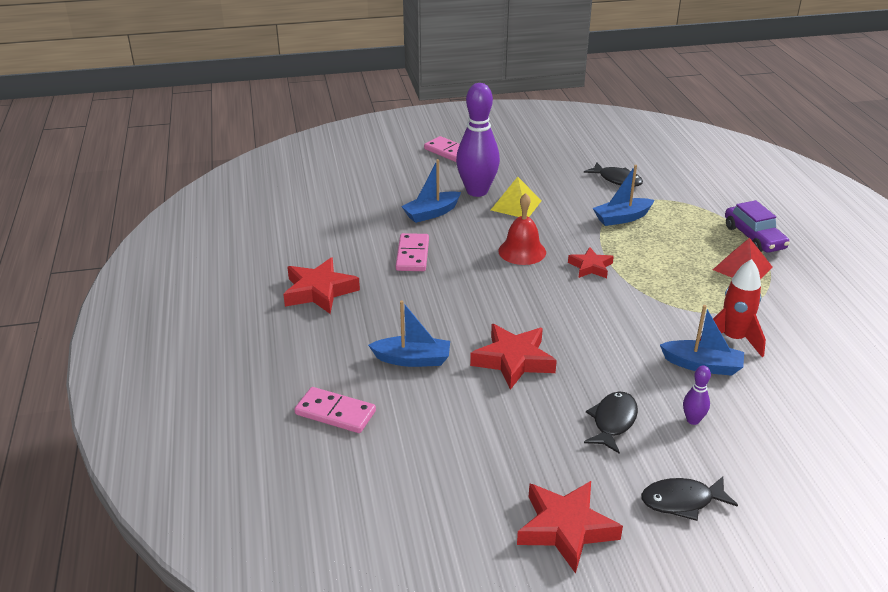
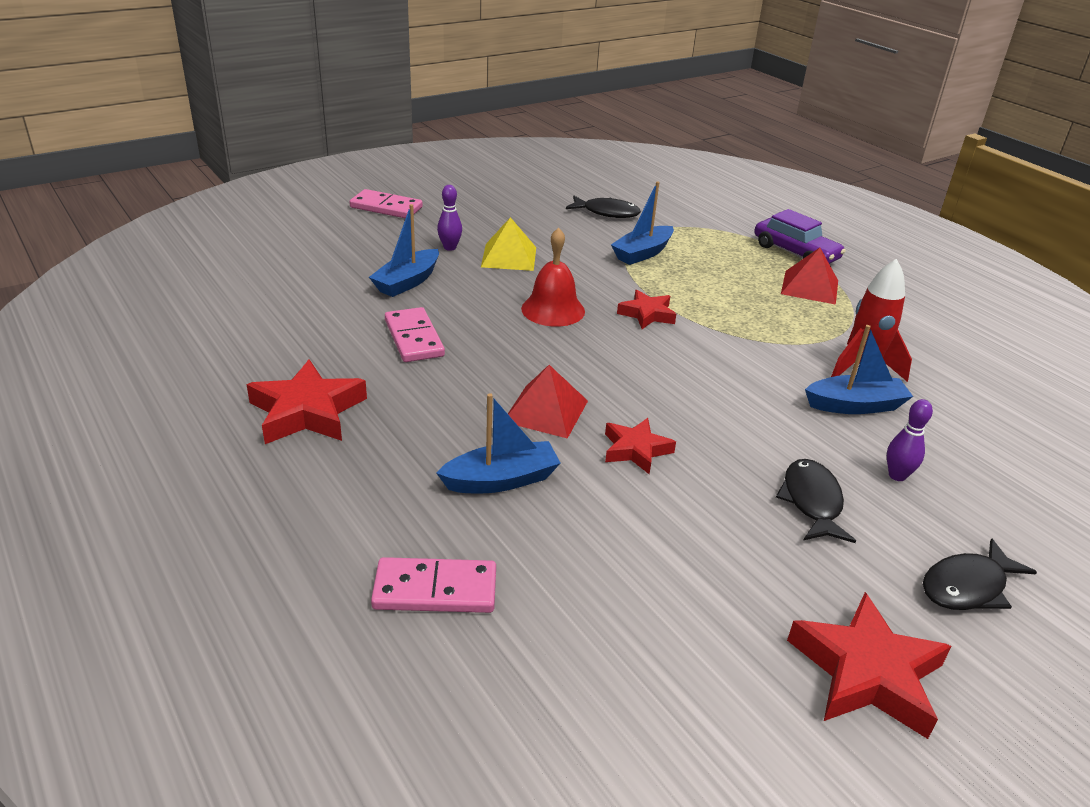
camera: 25 degrees left, 0 degrees up
purple bowling pin [456,83,500,197] -> purple bowling pin [437,185,462,251], size x0.43
red star [470,324,557,390] -> red star [605,418,676,475], size x0.61
none -> red pyramid [508,365,588,439]

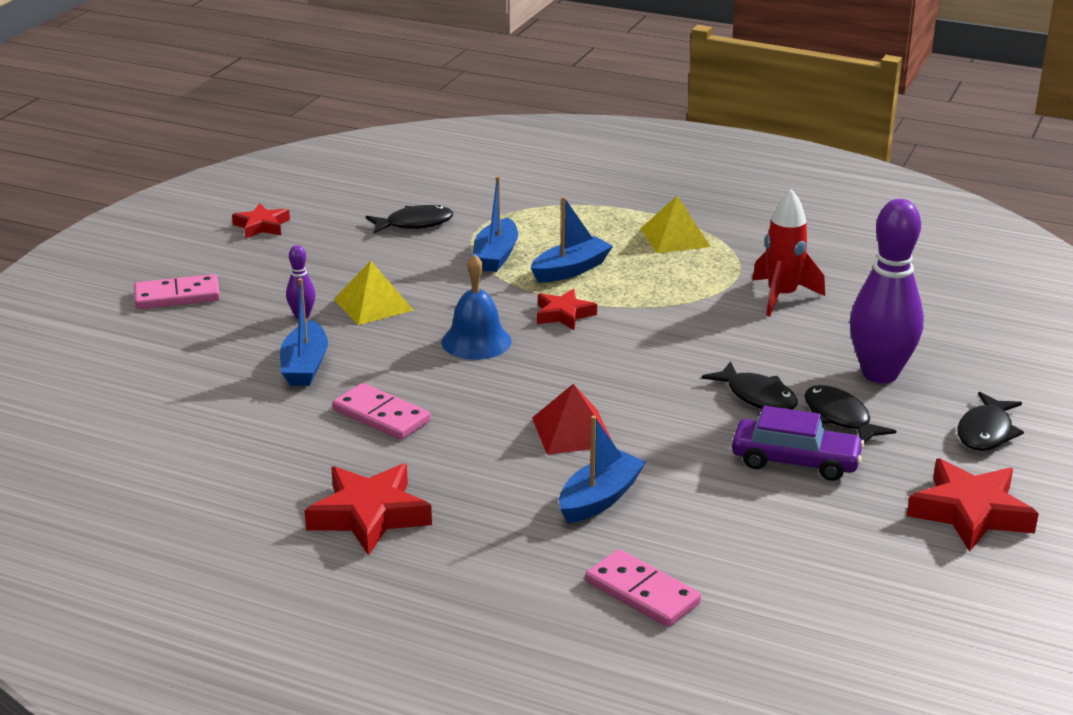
camera: 30 degrees left, 5 degrees down
pink domino [371,557,496,613] -> pink domino turned 75 degrees clockwise [585,549,701,627]
red bell [521,227,585,327] -> blue bell [441,254,512,360]
red star [605,418,676,475] -> red star moved to [232,203,290,239]
purple car [754,209,846,264] -> purple car moved to [732,406,865,481]
red pyramid [781,248,838,305] -> yellow pyramid [640,196,711,253]
blue boat [805,325,913,414] -> blue boat moved to [531,196,613,283]
purple bowling pin [887,399,933,481] -> purple bowling pin [850,199,924,383], size x2.30
none -> black fish [702,361,798,410]

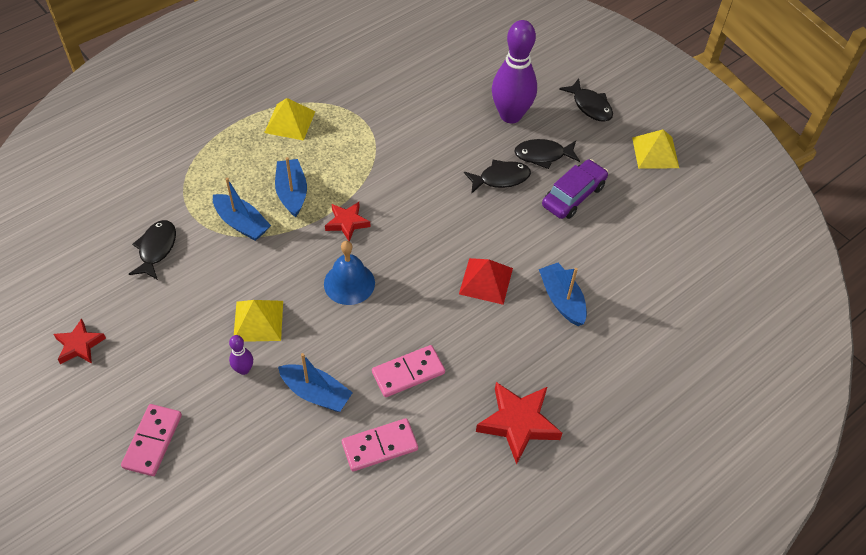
camera: 65 degrees left, 25 degrees up
pink domino [585,549,701,627] -> pink domino moved to [342,418,418,471]
red rocket [752,189,825,317] -> none
red star [907,459,1039,552] -> yellow pyramid [632,129,679,169]

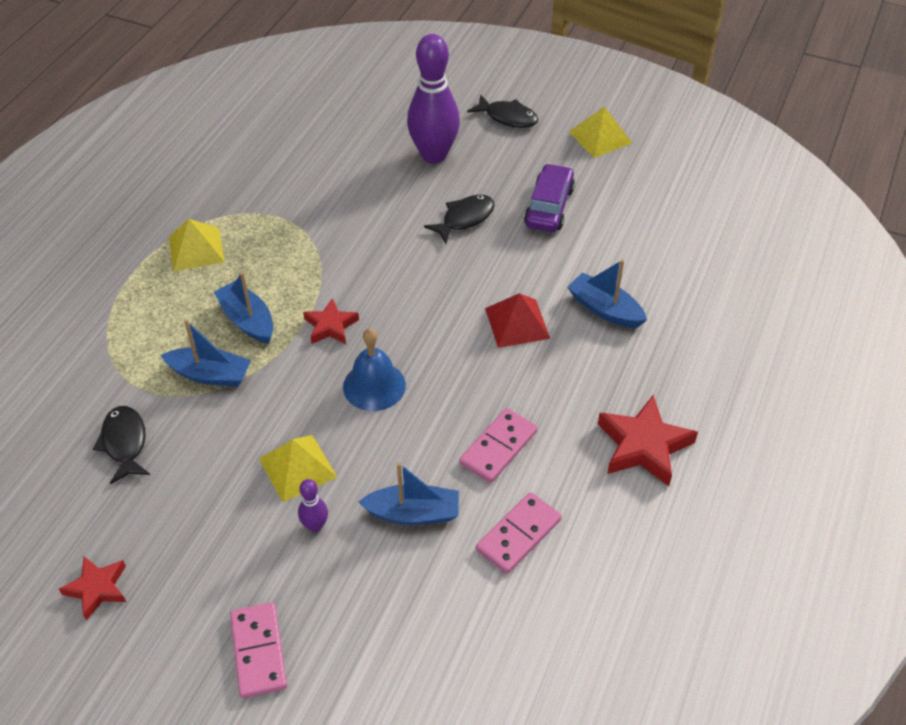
camera: 25 degrees left, 5 degrees down
black fish [514,139,580,169] -> none

